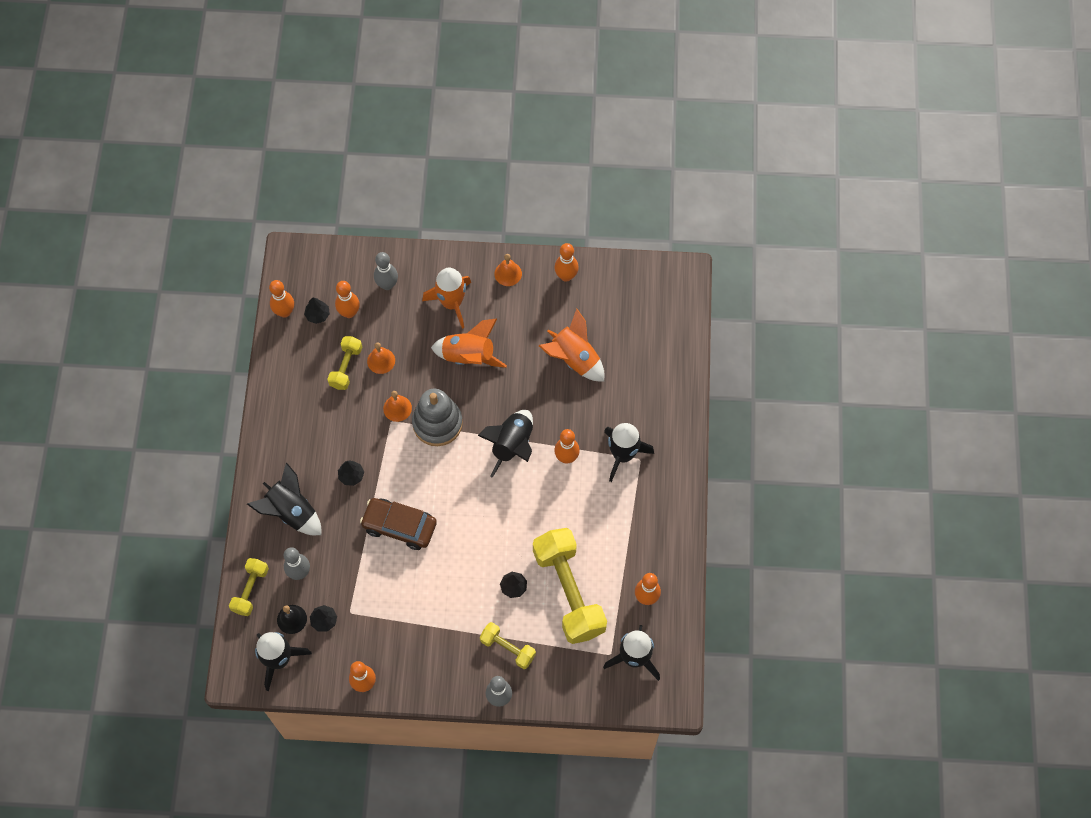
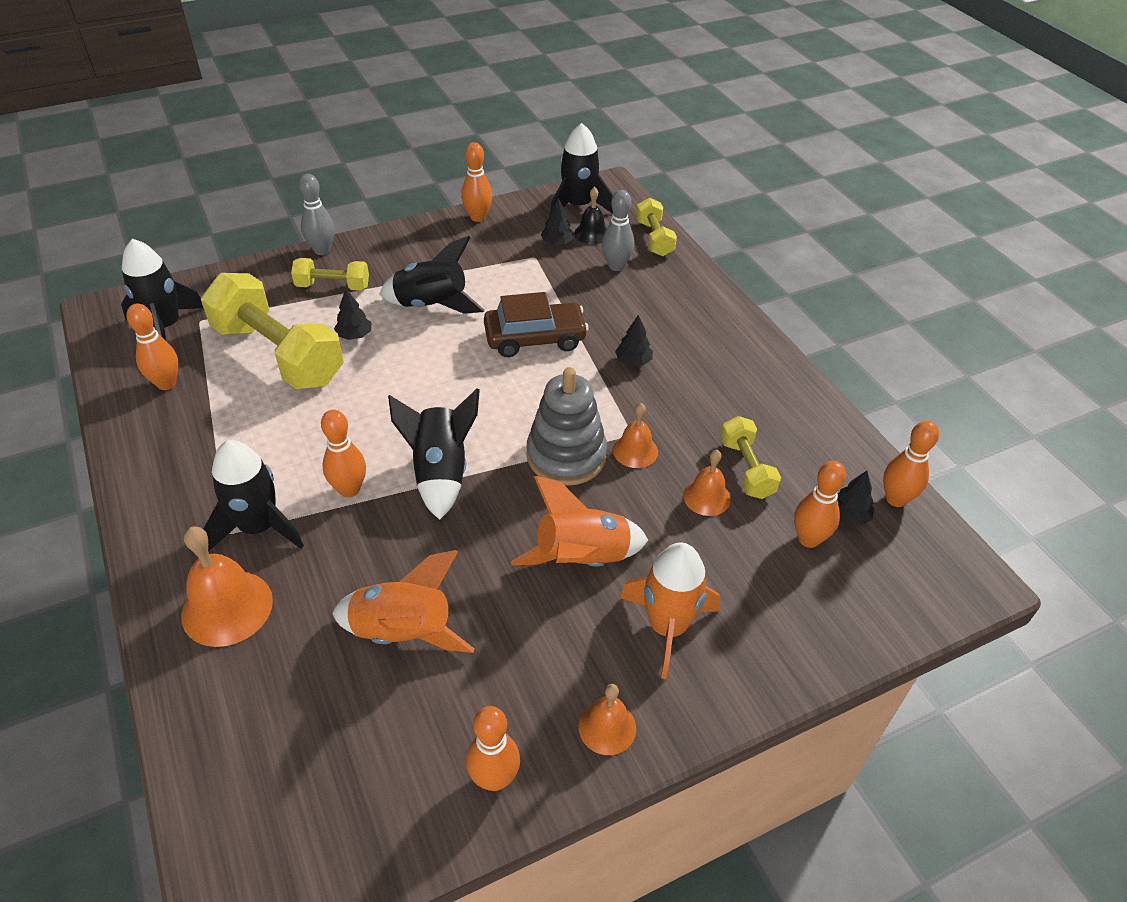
camera: 150 degrees right, 20 degrees down
black rocket [247,462,322,535] -> black rocket moved to [379,236,485,314]
grey bowling pin [374,252,398,290] -> none
none -> orange bell [181,526,273,647]

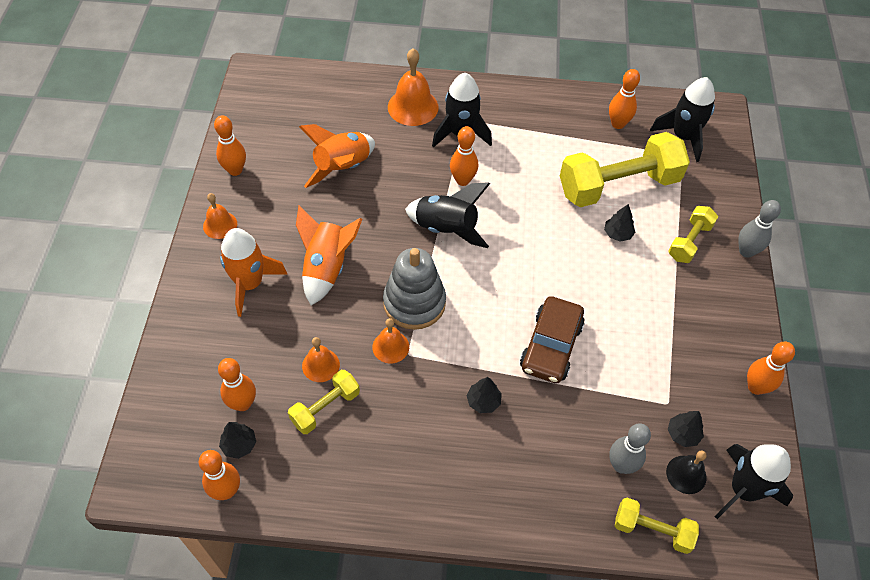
camera: 120 degrees right, 10 degrees up
black rocket [379,236,485,314] -> none
yellow dumbbell [720,416,781,499] -> yellow dumbbell turned 60 degrees counterclockwise [288,370,360,434]

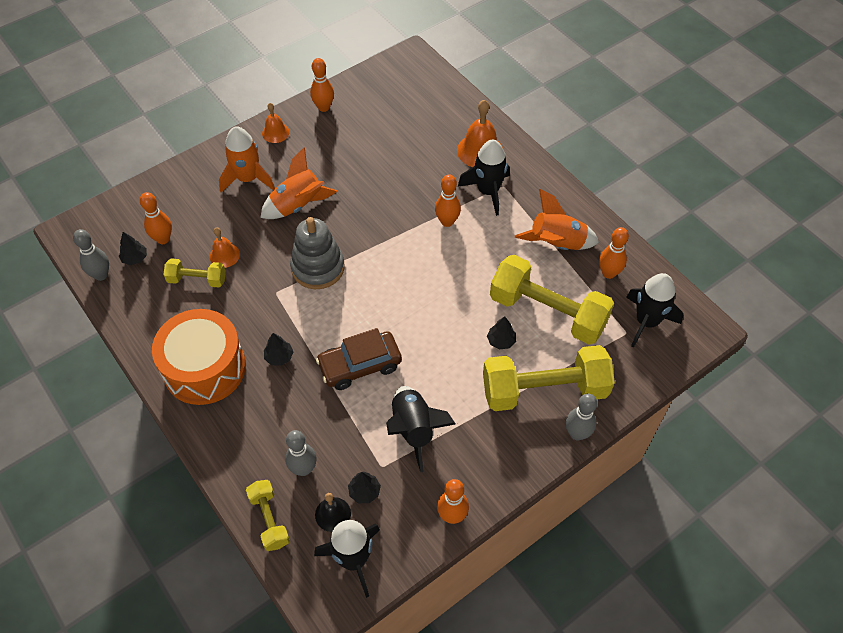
camera: 50 degrees right, 0 degrees up
orange bowling pin [199,450,240,500] -> grey bowling pin [73,229,109,281]
orange rocket [299,124,375,188] -> orange rocket moved to [515,189,599,250]
orange bell [372,318,409,364] -> none
black rocket [405,182,490,248] -> black rocket moved to [386,386,456,472]
yellow dumbbell [668,206,718,263] -> yellow dumbbell [483,345,615,411], size x1.98
none -> orange drum [152,309,246,405]

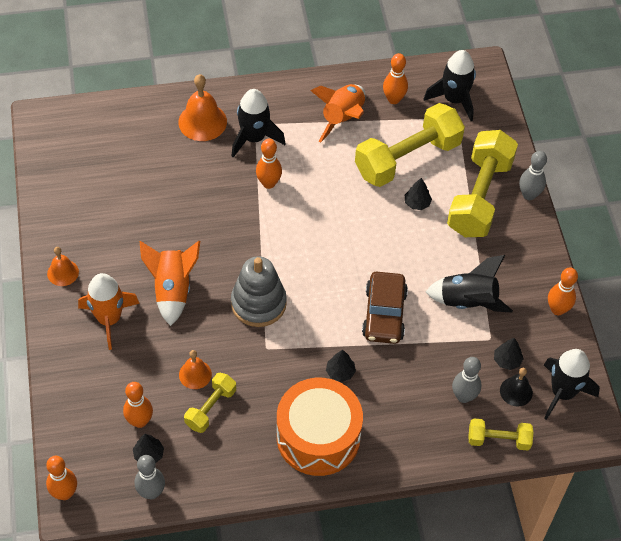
camera: 65 degrees left, 0 degrees up
orange bowling pin [310,58,334,112] -> orange bowling pin moved to [46,456,77,500]

